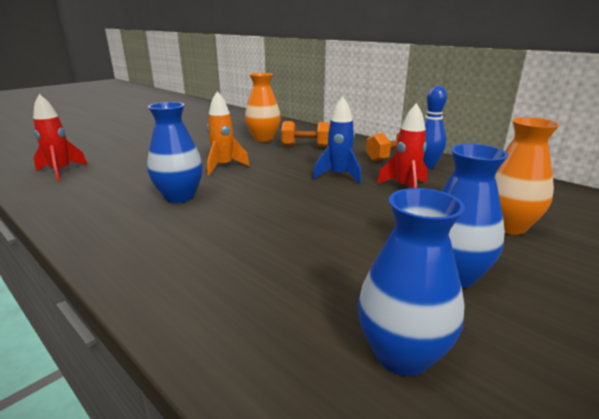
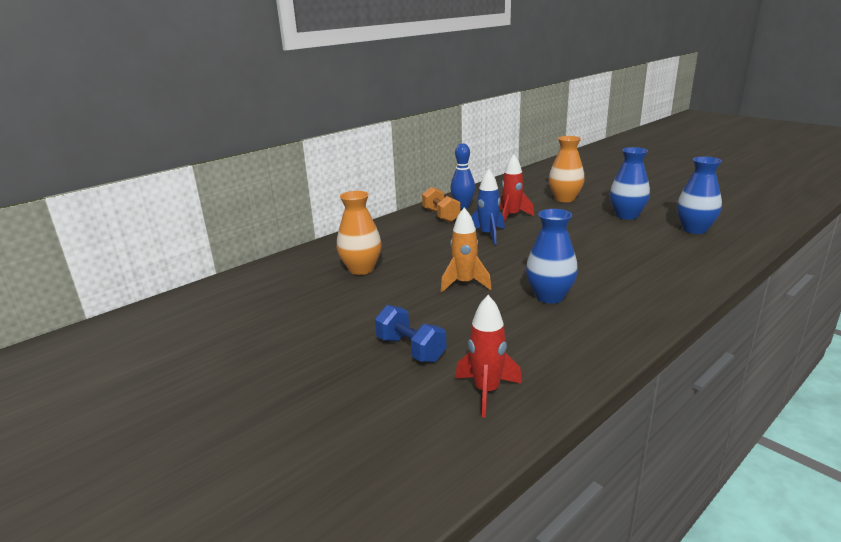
camera: 85 degrees left, 0 degrees up
orange dumbbell [281,121,330,147] -> none
none -> blue dumbbell [375,305,446,363]

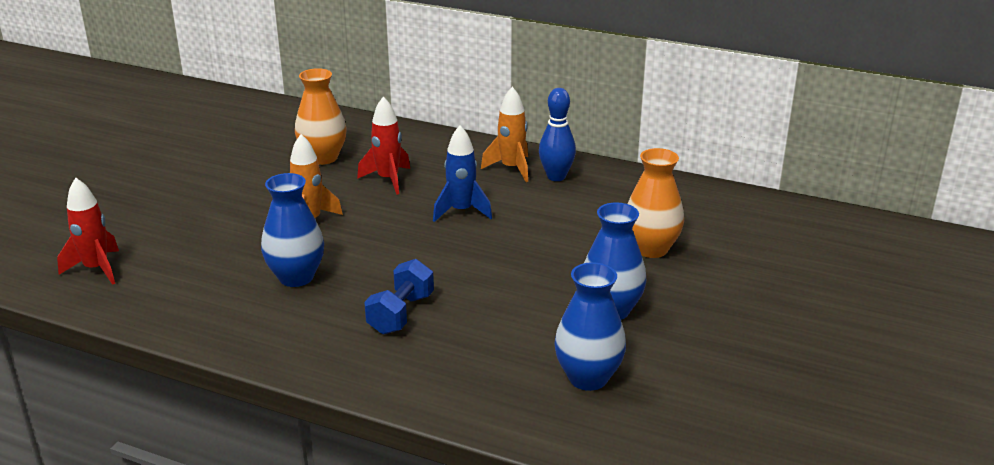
camera: 65 degrees right, 5 degrees up
blue dumbbell [375,305,446,363] -> blue dumbbell moved to [364,259,434,334]
orange dumbbell [422,187,461,222] -> orange rocket [481,87,528,182]
red rocket [499,154,534,223] -> red rocket moved to [357,97,410,195]

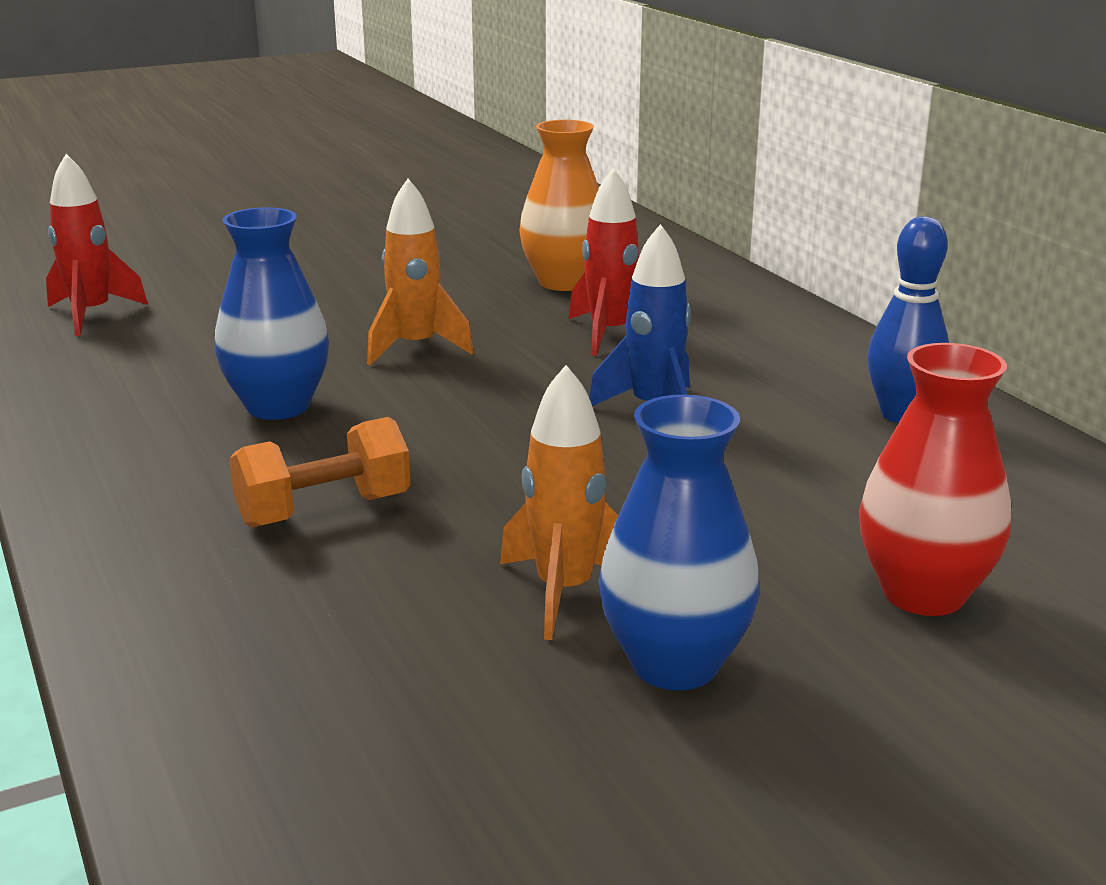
camera: 40 degrees right, 5 degrees down
blue dumbbell [364,259,434,334] -> orange dumbbell [229,417,411,527]
orange rocket [481,87,528,182] -> orange rocket moved to [500,365,618,640]
blue vase [554,262,626,391] -> none
orange vase [627,148,684,258] -> red vase [859,343,1011,616]

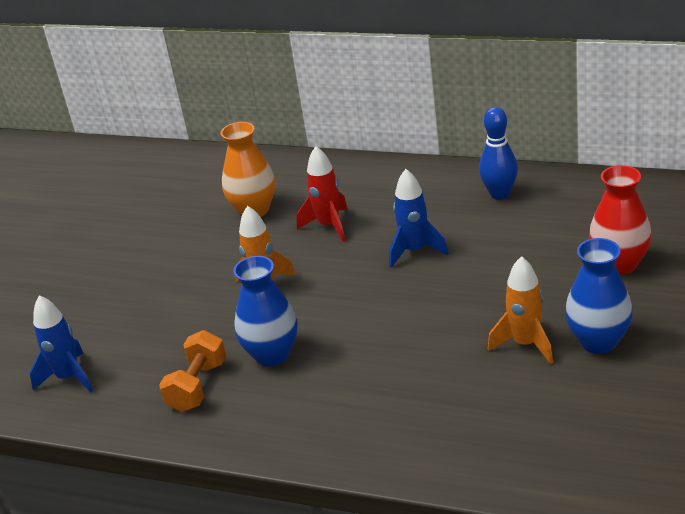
camera: 40 degrees left, 10 degrees up
red rocket [46,154,148,336] -> blue rocket [30,295,93,393]
orange dumbbell [229,417,411,527] -> orange dumbbell moved to [159,330,226,412]

